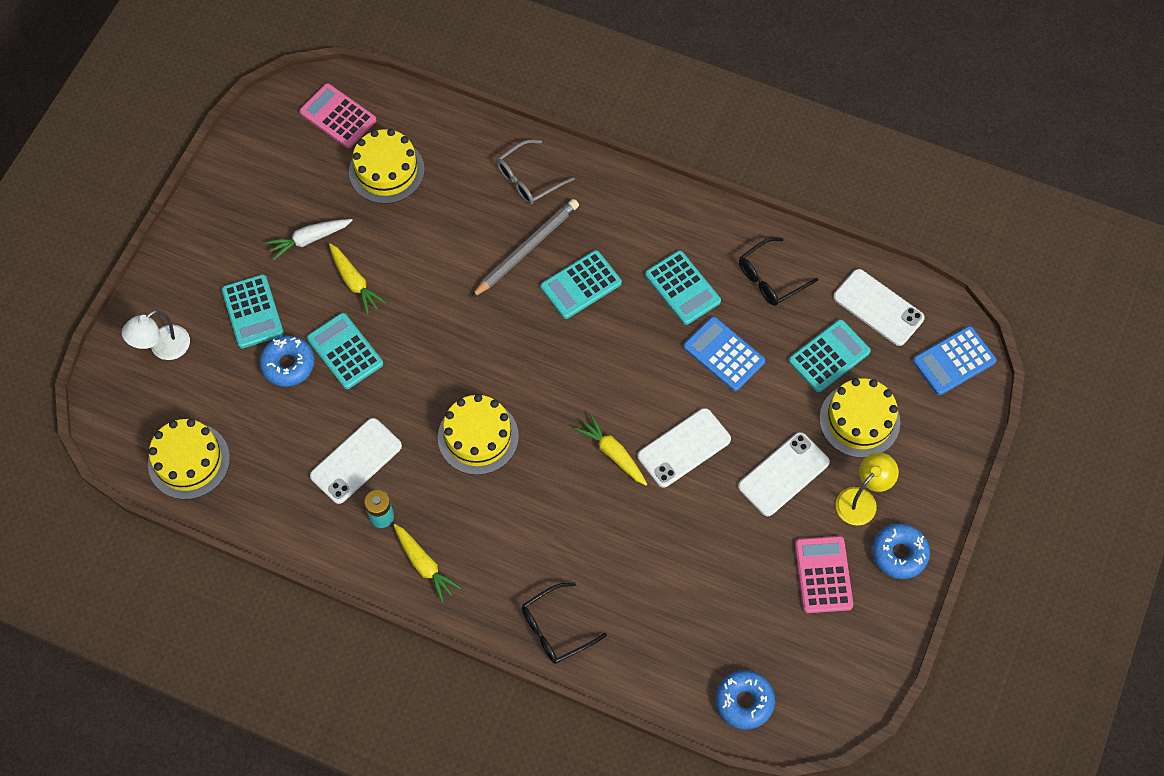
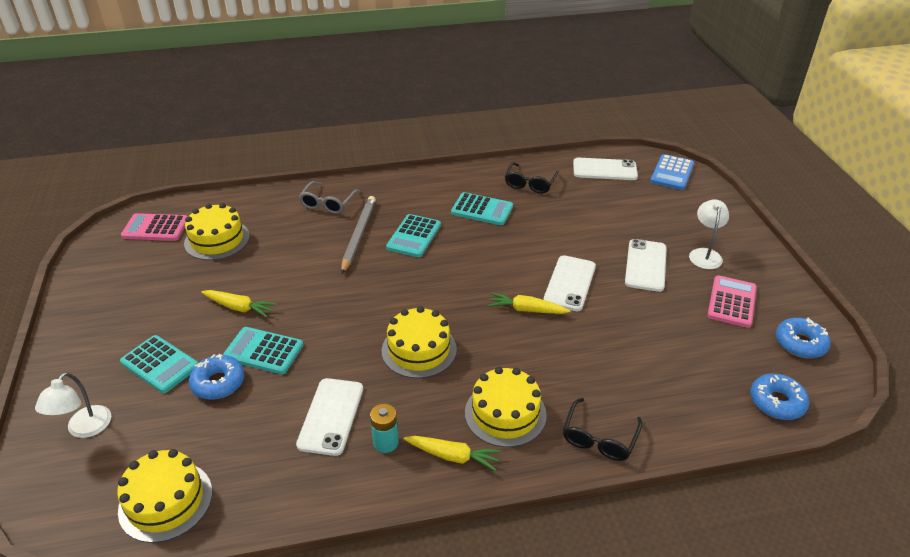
camera: 35 degrees left, 25 degrees down
white carrot [266,219,353,260] -> none
blue calculator [684,317,765,391] -> none
turquoise calculator [789,319,871,392] -> none
pink calculator [795,536,853,613] -> pink calculator turned 60 degrees clockwise [707,275,757,328]
yellow cake [819,378,901,458] -> yellow cake moved to [465,367,547,447]
yellow lamp [836,453,899,525] -> white lamp [689,199,729,269]
blue donut [872,523,930,579] -> blue donut moved to [776,317,831,358]

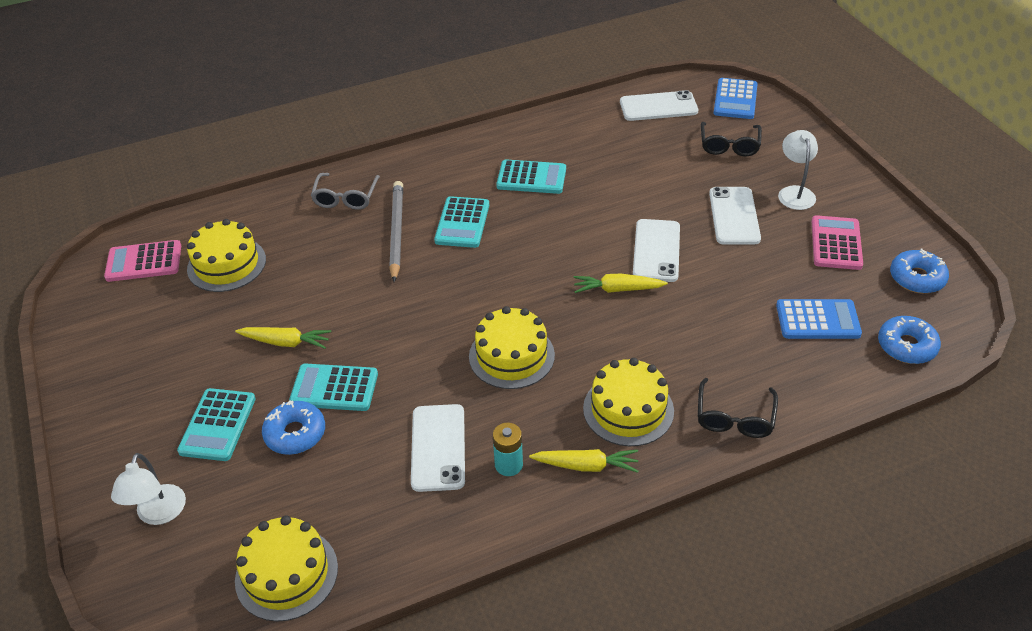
camera: 10 degrees left, 5 degrees up
turquoise calculator [120,335,198,393] -> turquoise calculator turned 75 degrees clockwise [177,388,256,461]
black glasses [505,162,559,194] -> black glasses moved to [701,122,762,156]
none -> blue calculator [776,299,862,339]

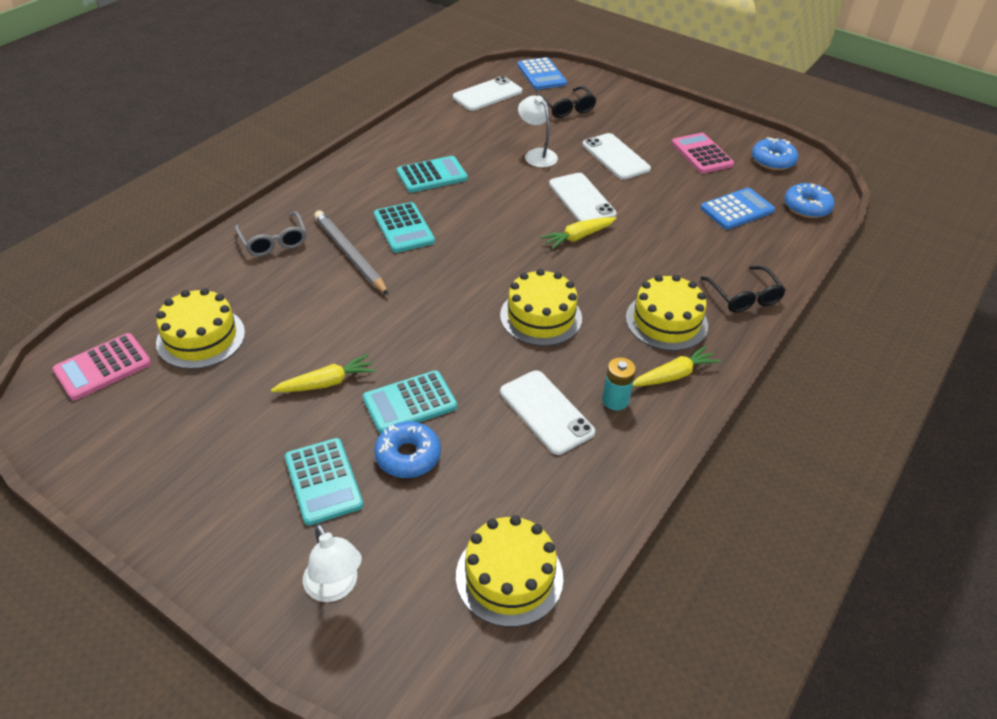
camera: 35 degrees left, 0 degrees up
white lamp [778,130,818,210] -> white lamp moved to [518,96,558,167]

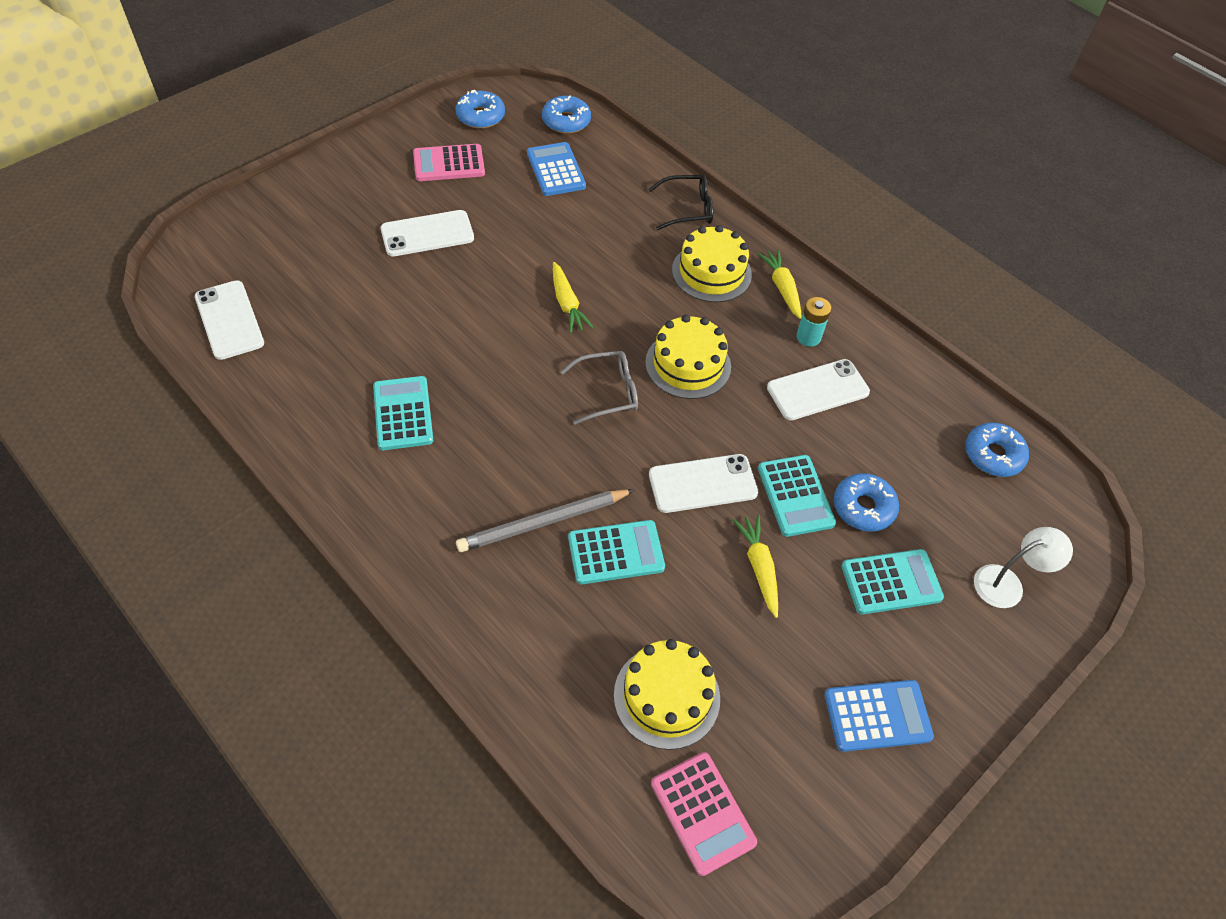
camera: 80 degrees left, 10 degrees up
grey glasses [235,211,307,257] -> grey glasses moved to [560,351,638,425]
turquoise calculator [374,202,435,253] -> turquoise calculator moved to [568,520,665,584]
yellow cake [456,515,563,627] -> blue donut [965,422,1029,477]
blue calculator [517,57,567,90] -> blue calculator moved to [824,680,934,752]
white lamp [518,96,558,167] -> none
black glasses [535,86,597,118] -> none
white phone [549,173,617,222] -> white phone moved to [649,454,758,513]

